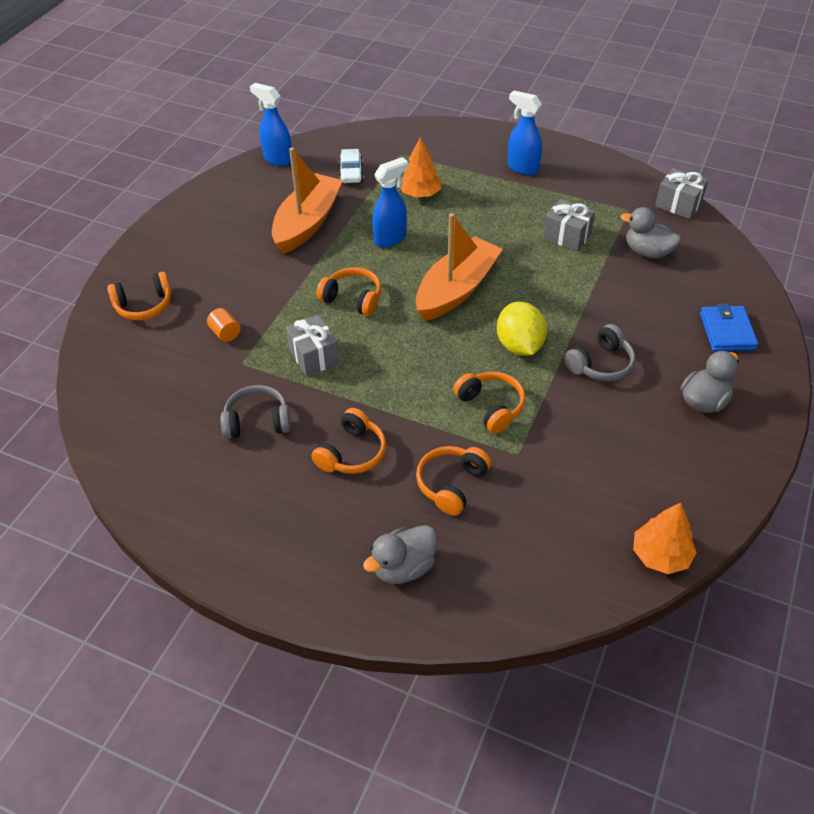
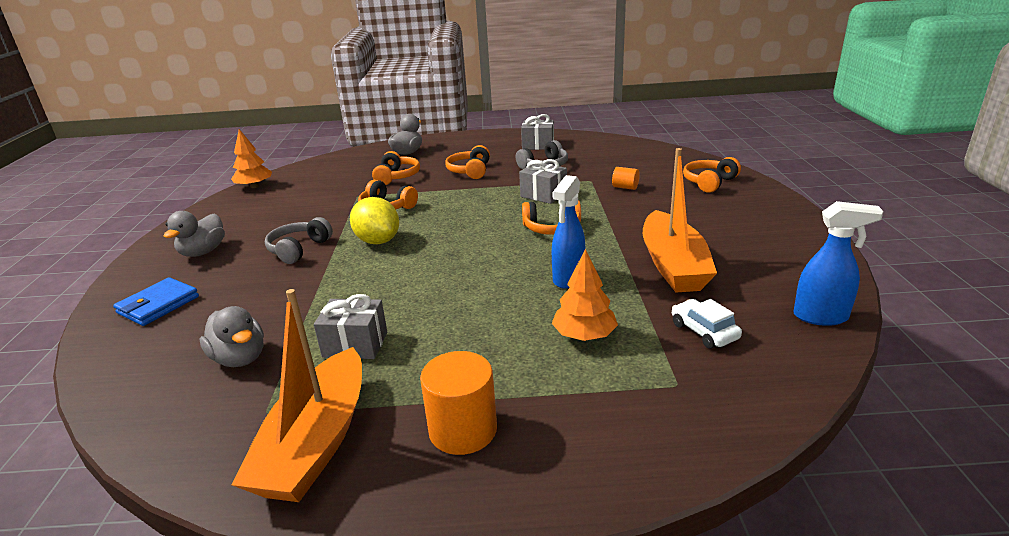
camera: 155 degrees right, 20 degrees down
orange boat [416,213,503,321] -> orange boat moved to [231,289,362,502]
blue spray bottle [508,91,542,175] -> orange cylinder [420,351,497,455]
grey duck [621,207,681,259] -> grey duck turned 45 degrees clockwise [199,306,264,367]
grey gift [655,168,708,219] -> grey gift moved to [521,114,554,150]
blue wallet [700,304,758,351] -> blue wallet turned 60 degrees clockwise [113,277,199,326]

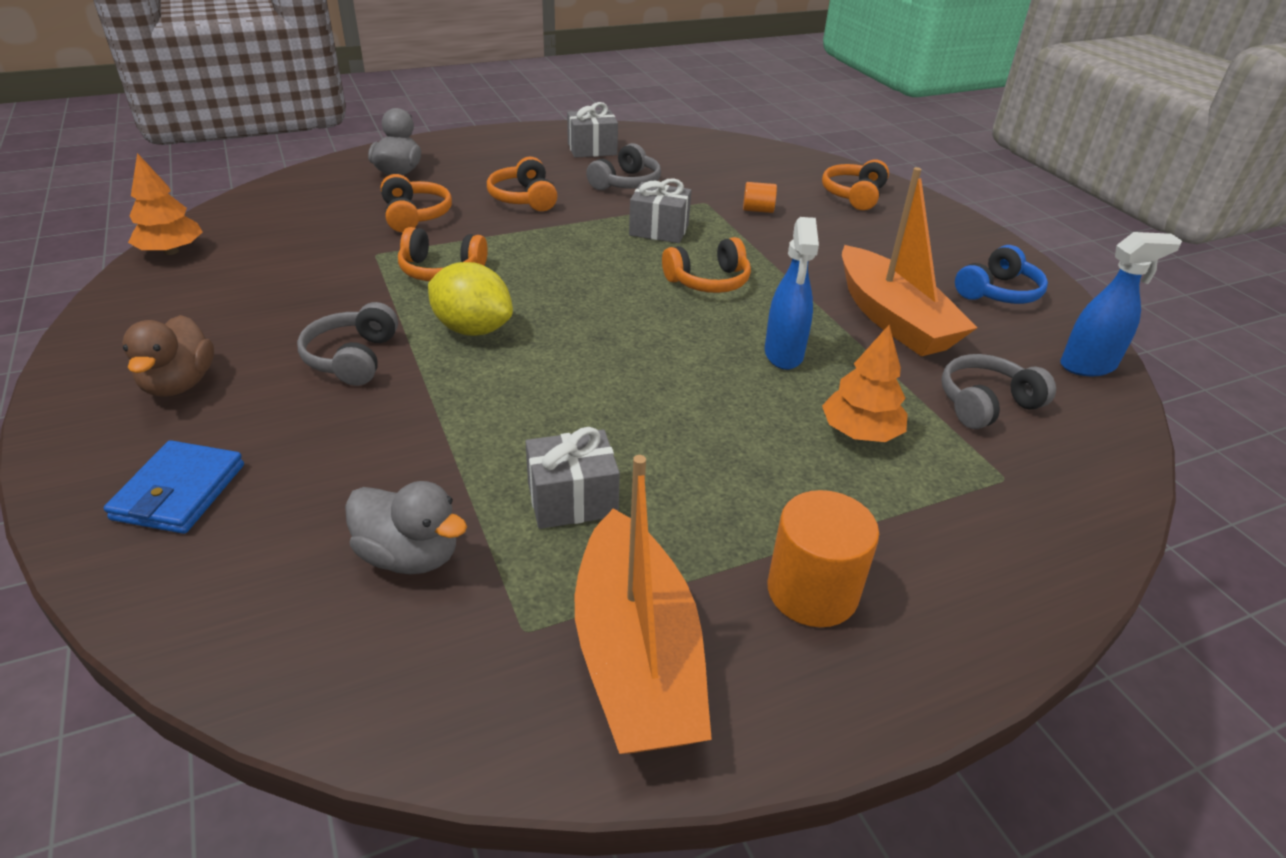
camera: 25 degrees left, 10 degrees up
grey duck [164,211,225,257] -> brown duck [122,315,214,397]
white car [672,299,742,349] -> grey headphones [941,354,1056,429]
none -> blue headphones [955,245,1048,304]

